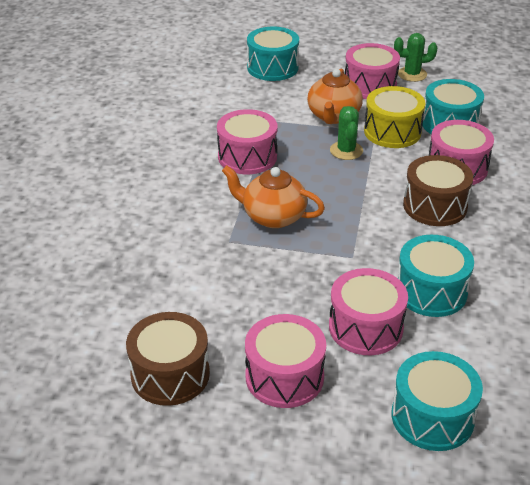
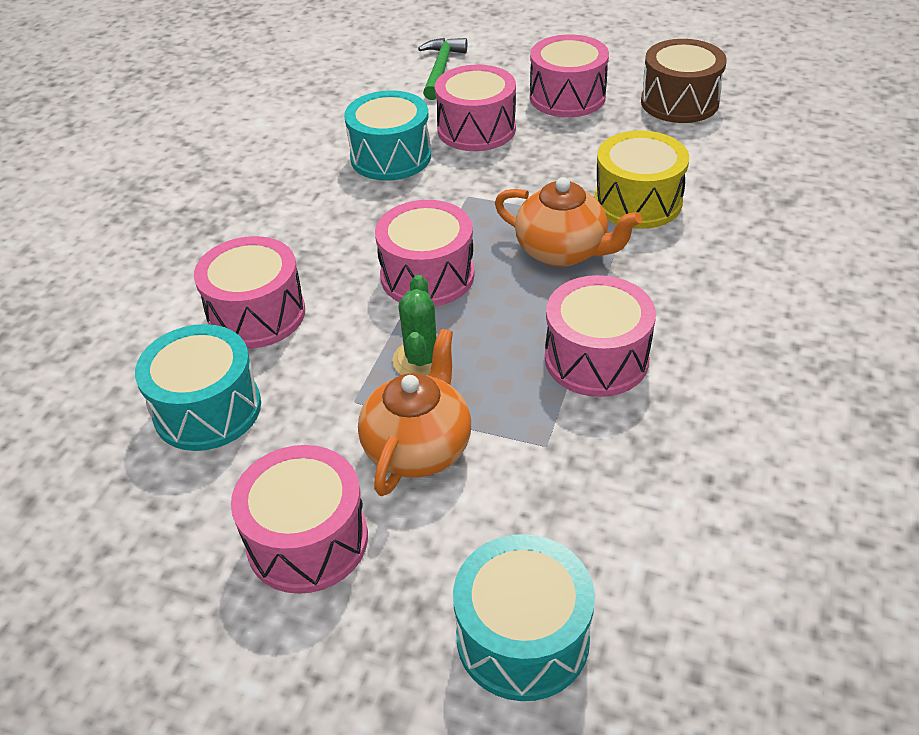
camera: 170 degrees left, 5 degrees up
yellow drum [364,86,425,148] -> yellow drum moved to [594,130,689,229]
turquoise drum [392,351,483,451] -> green hammer [418,38,467,100]
green cactus [394,33,437,82] -> none
brown drum [403,155,473,226] -> none
none -> pink drum [375,200,475,307]

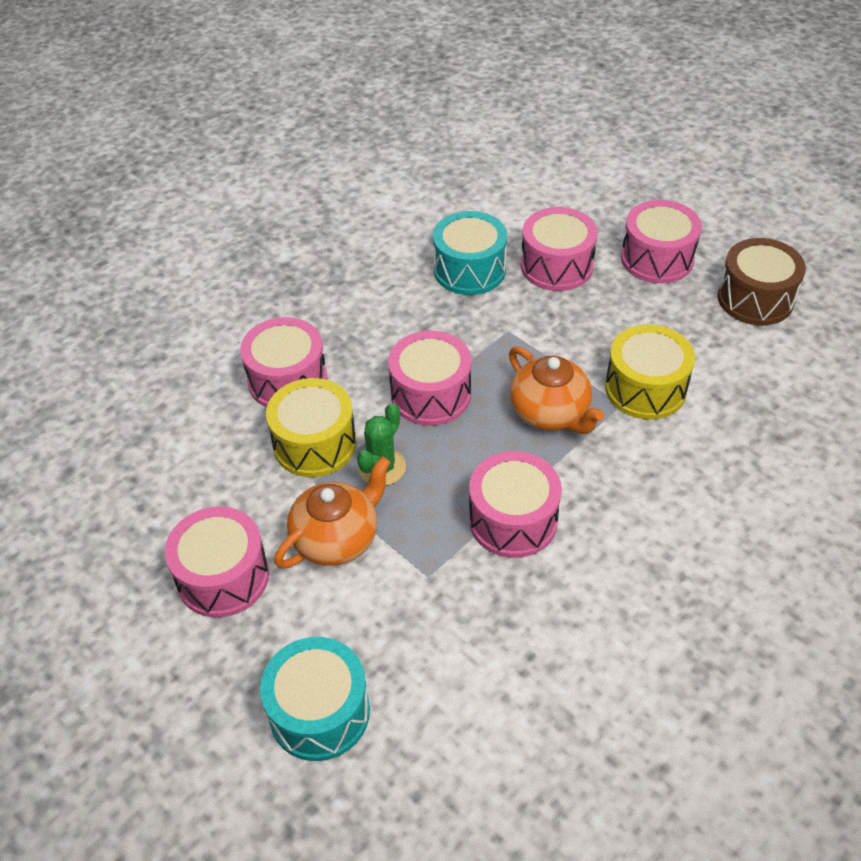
camera: 25 degrees right, 5 degrees up
turquoise drum [135,324,261,451] -> none
green hammer [418,38,467,100] -> none
none -> yellow drum [266,378,357,477]

